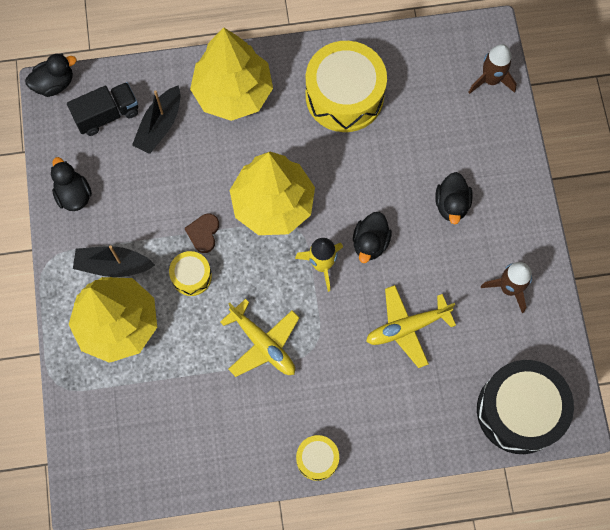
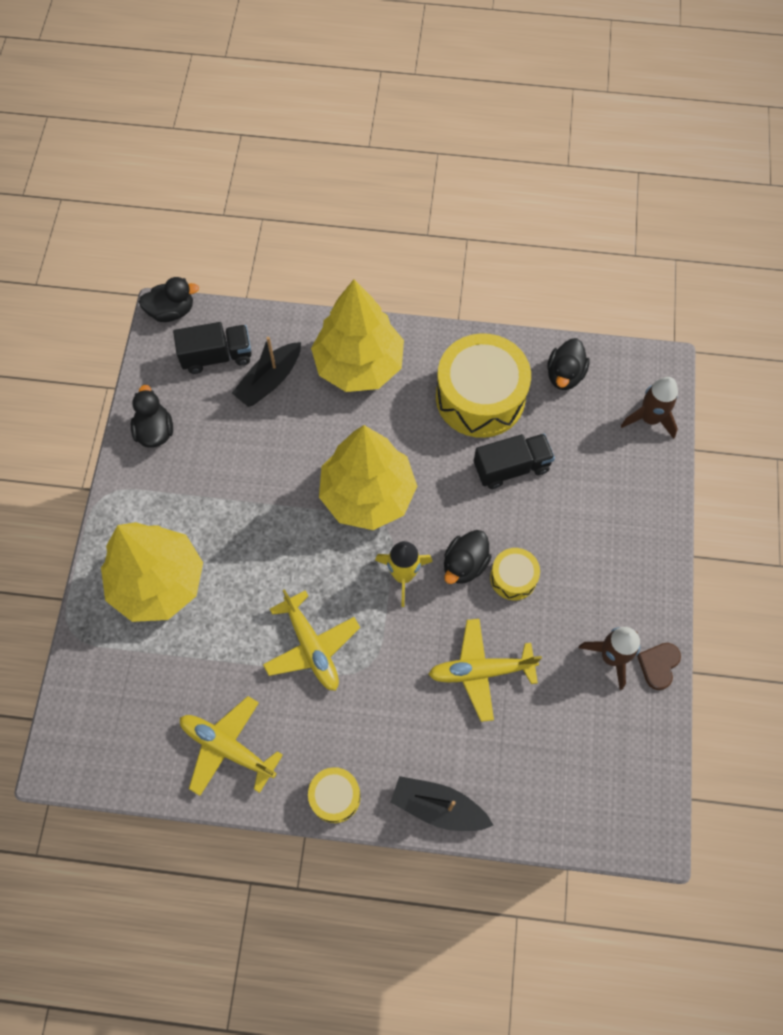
camera: 15 degrees right, 5 degrees down
black boat [73,246,155,277] -> black boat moved to [391,776,494,831]
yellow drum [169,251,212,296] -> yellow drum moved to [490,548,540,600]
brown heart [185,214,219,253] -> brown heart moved to [637,643,681,690]
black duck [435,172,473,225] -> black duck moved to [547,338,590,390]
black drum [477,360,574,454] -> none
none -> yellow plane [180,696,283,796]
none -> black truck [474,434,555,489]

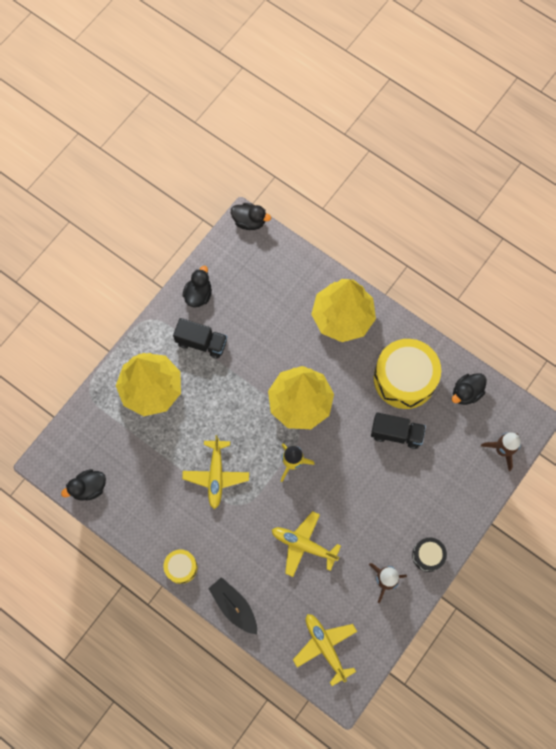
camera: 30 degrees right, 5 degrees up
black truck [173,322,252,374] -> black truck moved to [173,318,227,359]
yellow plane [180,696,283,796] -> yellow plane moved to [293,614,357,686]
black boat [232,337,301,407] -> none
black duck [444,530,492,584] -> black duck moved to [61,469,106,501]
yellow drum [490,548,540,600] -> none
brown heart [637,643,681,690] -> none
none -> black drum [412,538,447,572]

